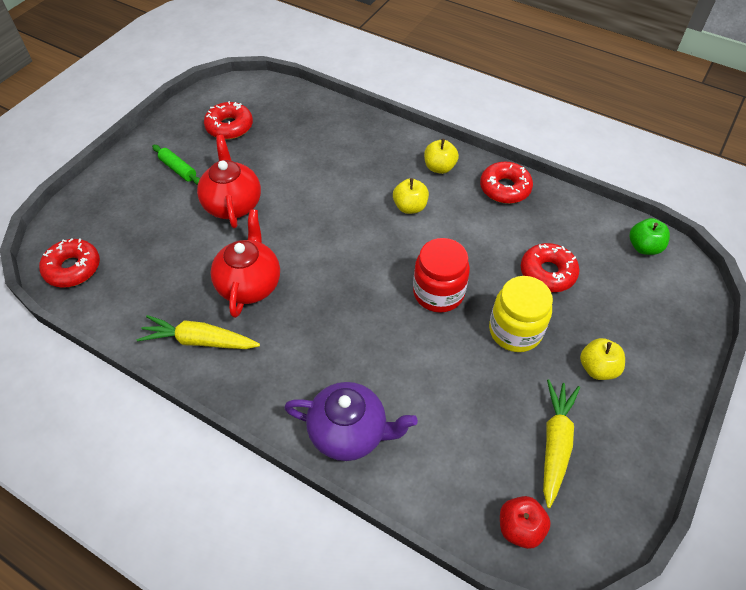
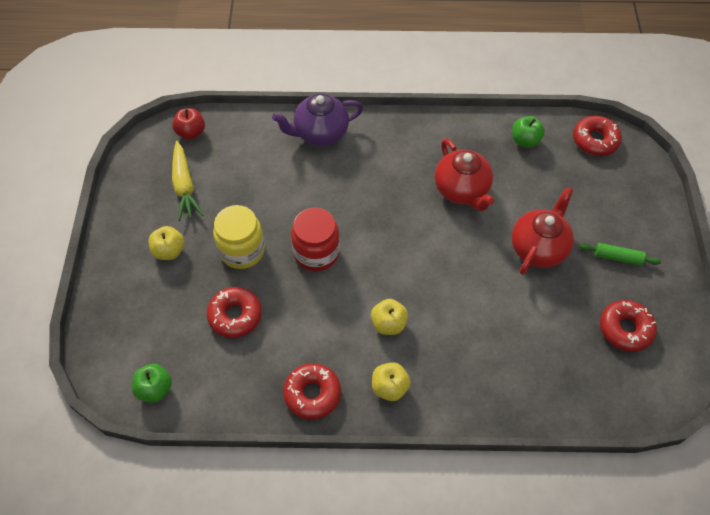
camera: 150 degrees right, 5 degrees up
yellow carrot [137,315,260,349] -> none
red teapot [197,135,261,228] -> red teapot turned 105 degrees counterclockwise [511,187,574,275]
none -> green apple [512,116,545,148]

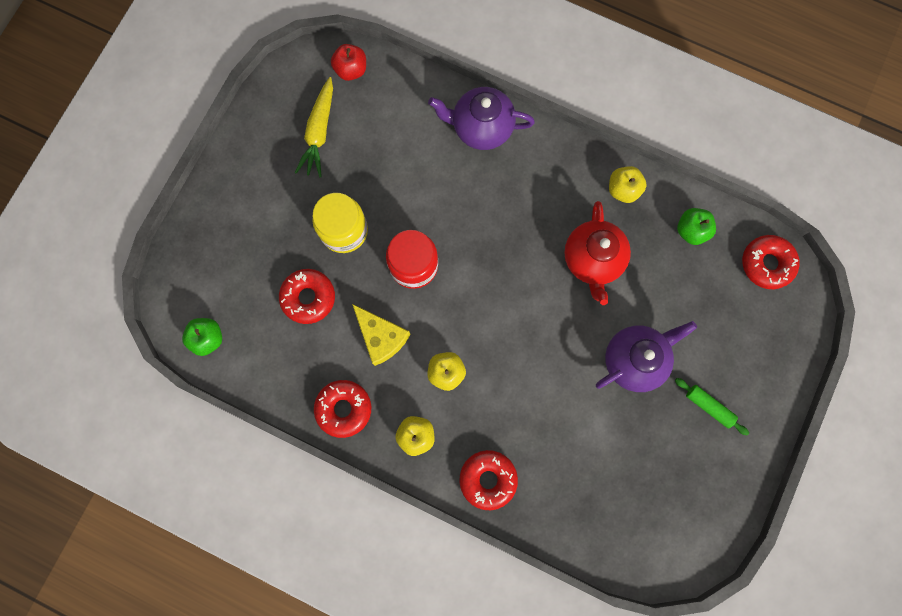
camera: 25 degrees right, 20 degrees up
yellow apple [149,226,184,260] -> yellow apple moved to [609,166,647,203]
red teapot [511,187,574,275] -> purple teapot [596,321,697,392]
red donut [600,300,657,352] -> red donut moved to [459,450,518,510]
none -> yellow cheese [352,304,411,366]

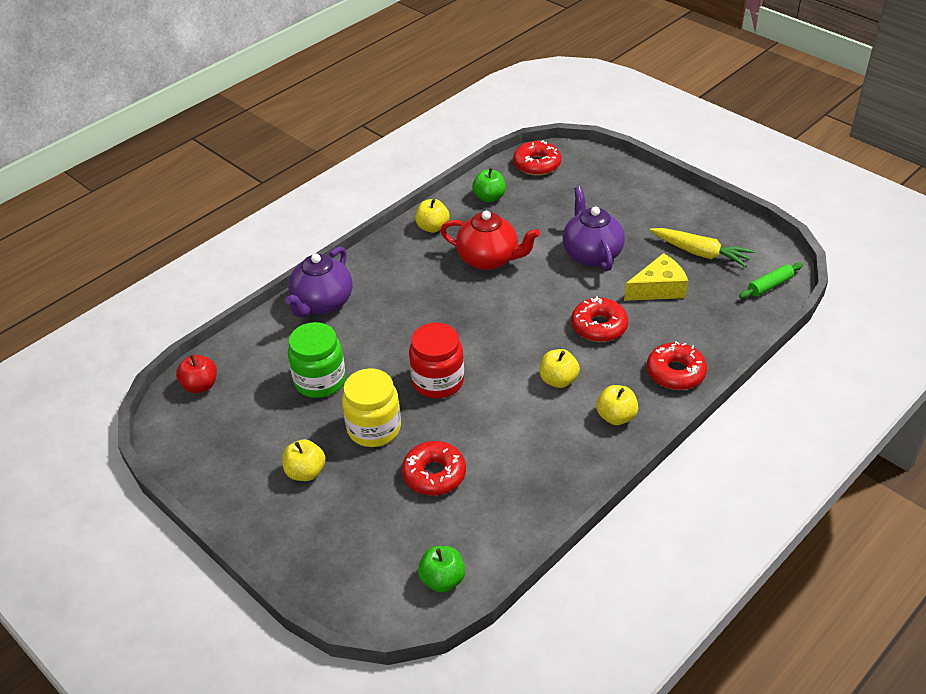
camera: 70 degrees left, 35 degrees down
yellow carrot [295,77,333,177] -> yellow carrot moved to [650,228,755,267]
red donut [314,380,371,438] -> red donut moved to [571,296,628,342]
yellow cheese [352,304,411,366] -> yellow cheese moved to [624,253,688,301]
green rolling pin [675,378,749,435] -> green rolling pin moved to [739,263,803,299]
none -> yellow apple [282,439,325,481]
none -> green jar [288,322,346,398]

